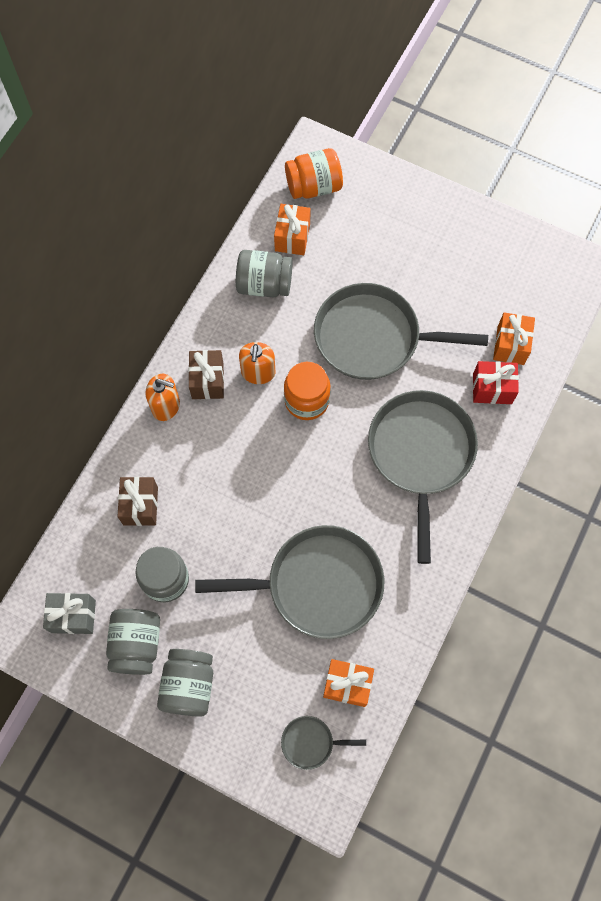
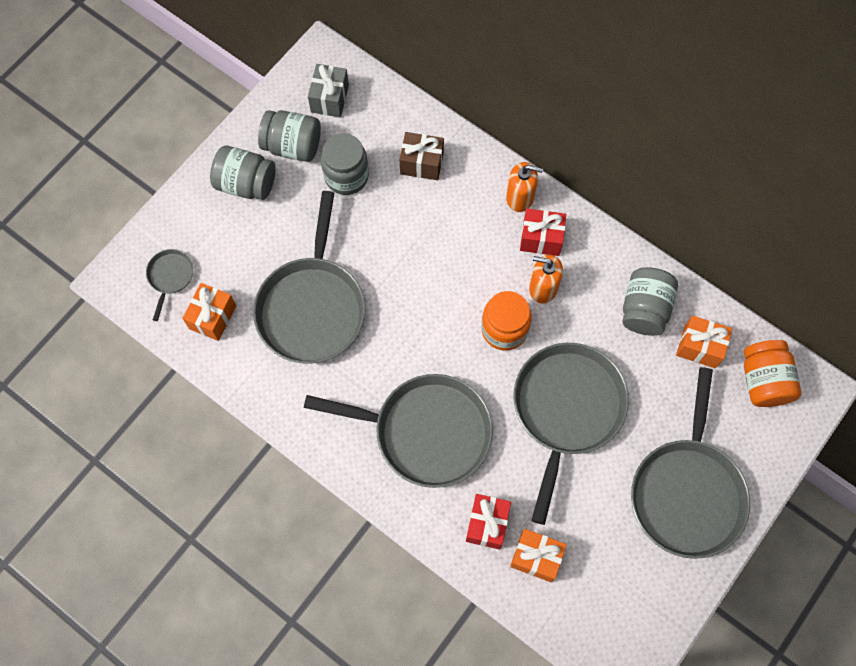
camera: 100 degrees right, 0 degrees up
orange soap dispenser [146,374,180,421] -> orange soap dispenser turned 105 degrees counterclockwise [506,162,543,212]
brown gift [188,350,224,399] -> red gift [520,209,566,256]
none -> grey pan [631,367,750,559]

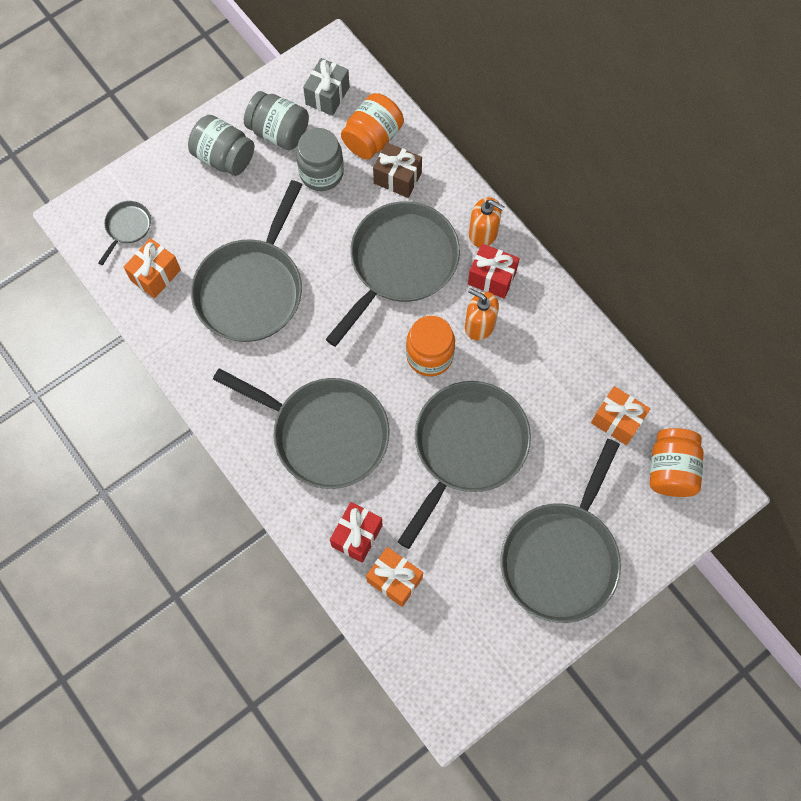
camera: 15 degrees right, 0 degrees up
grey jar [622,267,678,336] -> none
none -> grey pan [325,201,460,347]
none -> orange jar [341,93,404,159]

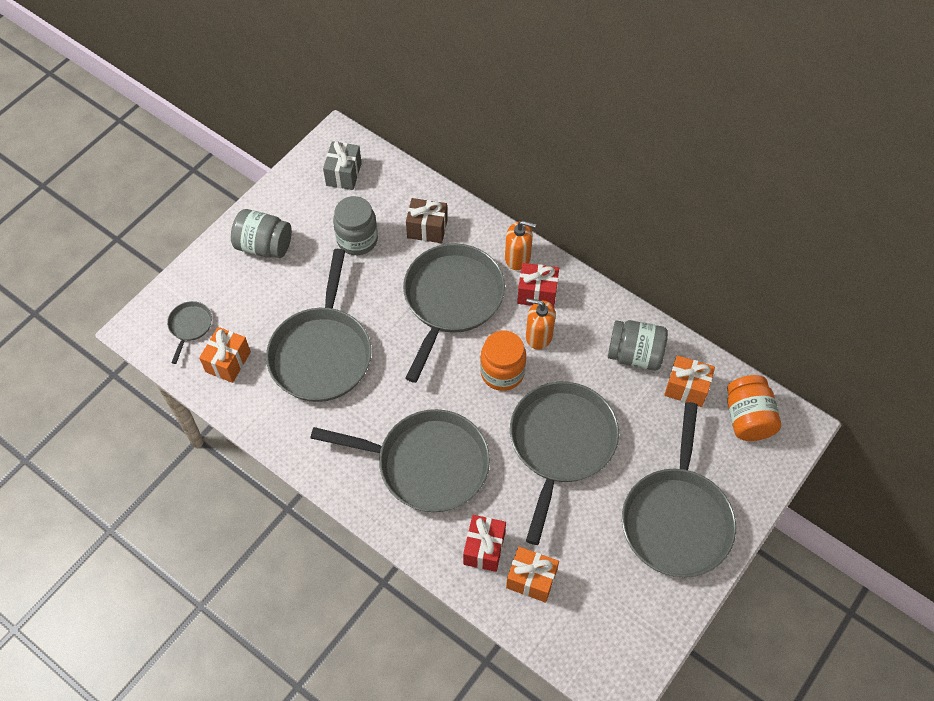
camera: 15 degrees left, 10 degrees down
grey jar [244,91,309,150] -> grey jar moved to [608,320,668,370]
orange jar [341,93,404,159] -> none

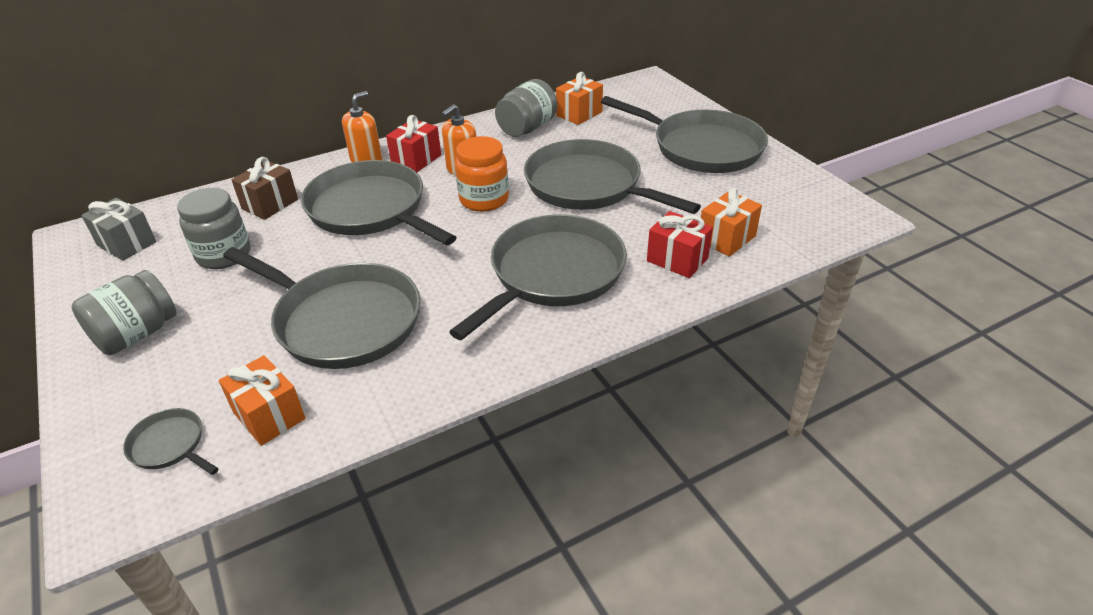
camera: 65 degrees left, 20 degrees down
orange jar [727,375,781,441] -> none

